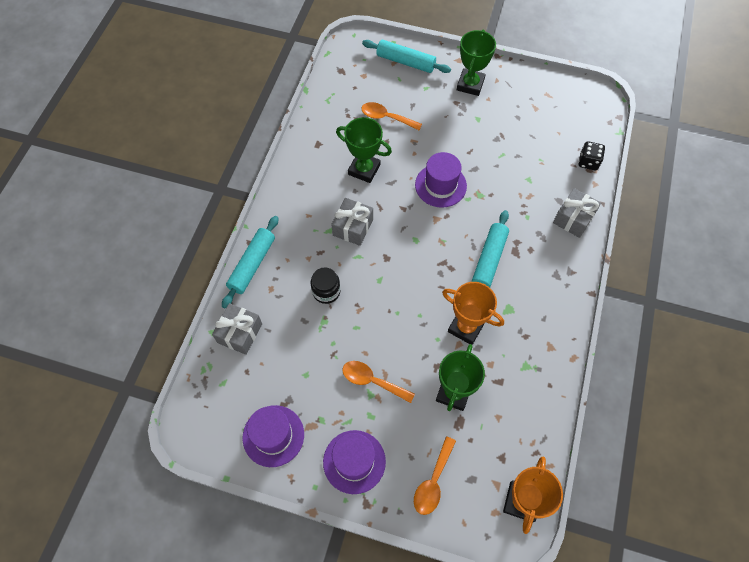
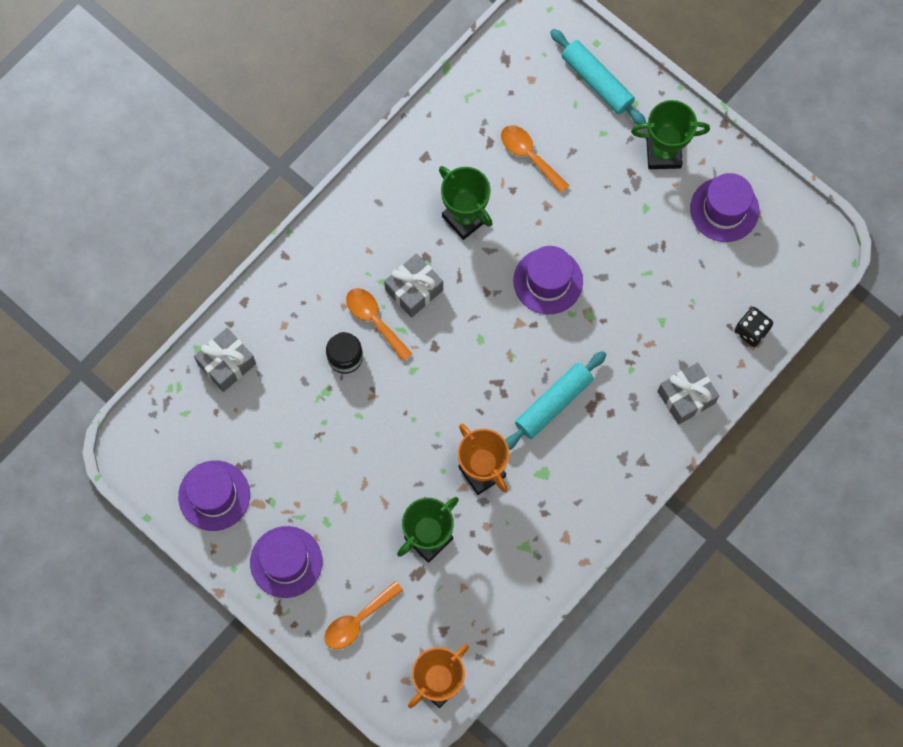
camera: 25 degrees right, 10 degrees up
turquoise rolling pin [222,216,278,308] -> none
orange spoon [342,361,415,403] -> orange spoon moved to [346,288,412,361]
green trophy [457,30,496,96] -> green trophy turned 45 degrees clockwise [631,100,710,169]
none -> purple hat [690,173,759,242]

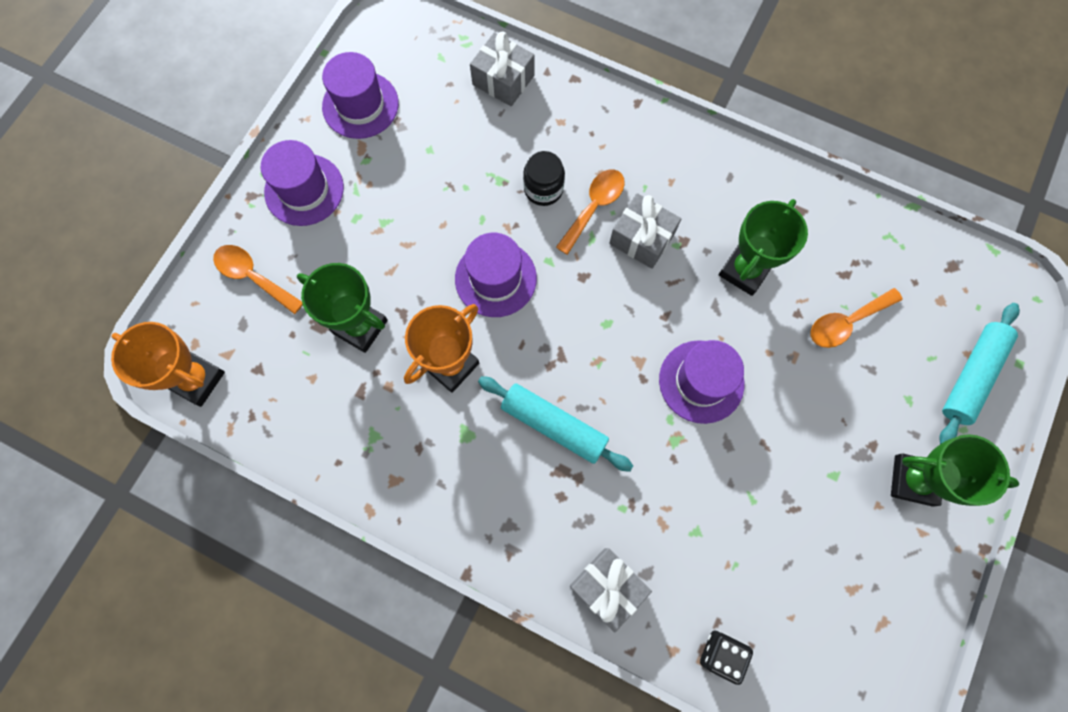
camera: 75 degrees right, 0 degrees up
orange spoon [501,125,569,193] -> orange spoon turned 150 degrees counterclockwise [811,288,903,348]
green trophy [631,100,710,169] -> green trophy turned 60 degrees counterclockwise [891,434,1019,507]
purple hat [690,173,759,242] -> purple hat moved to [455,233,537,317]

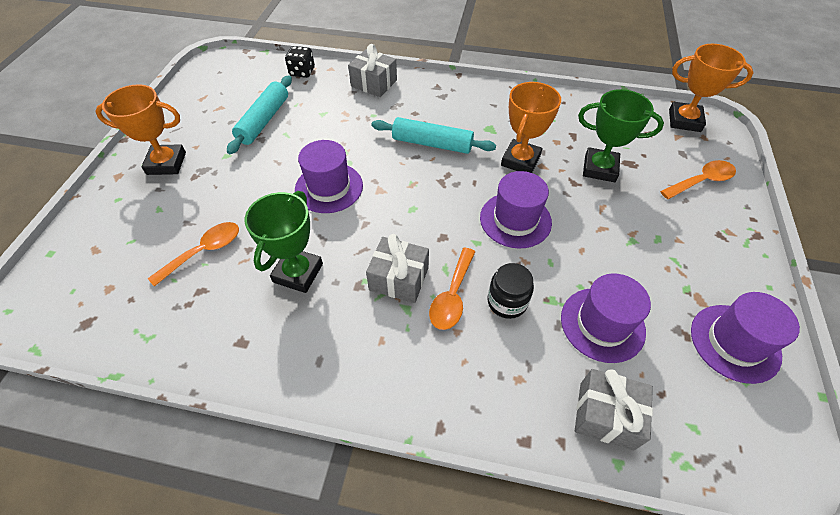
camera: 165 degrees right, 20 degrees down
orange spoon [213,245,302,314] -> orange spoon turned 45 degrees counterclockwise [660,160,736,199]
purple hat [261,140,344,226] -> purple hat moved to [561,273,651,363]
green trophy [891,434,1019,507] -> orange trophy [95,84,186,175]
turquoise rolling pin [939,303,1020,444] -> turquoise rolling pin moved to [227,75,292,154]

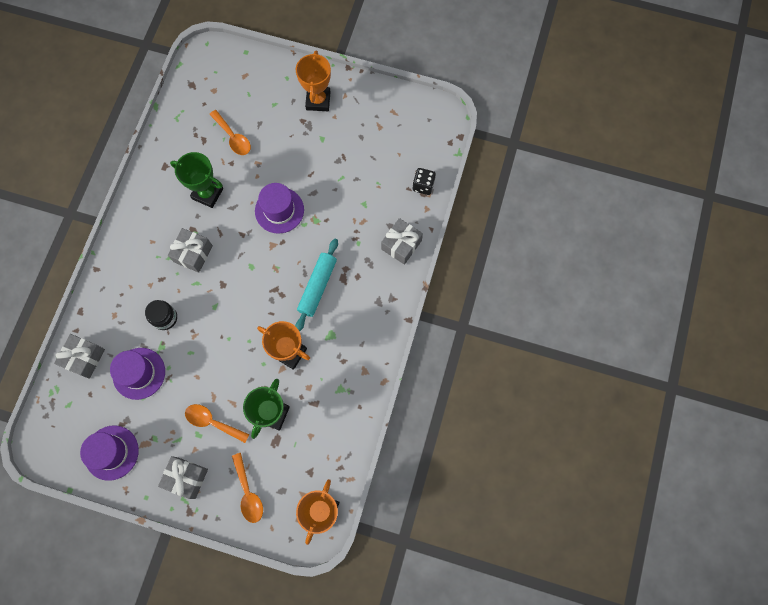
camera: 95 degrees right, 20 degrees up
turquoise rolling pin [227,75,292,154] -> none
orange spoon [429,248,475,330] -> orange spoon moved to [185,404,249,443]
purple hat [480,171,552,249] -> none
none -> grey gift [158,456,208,499]

